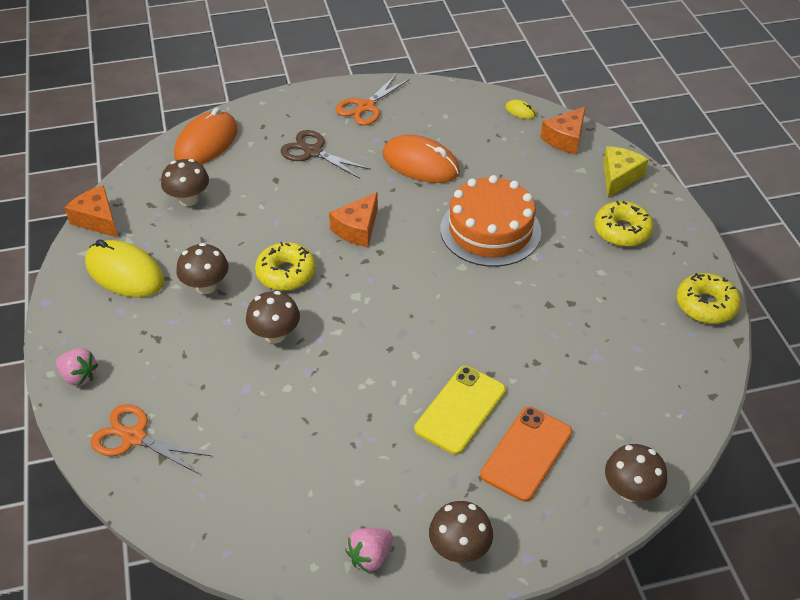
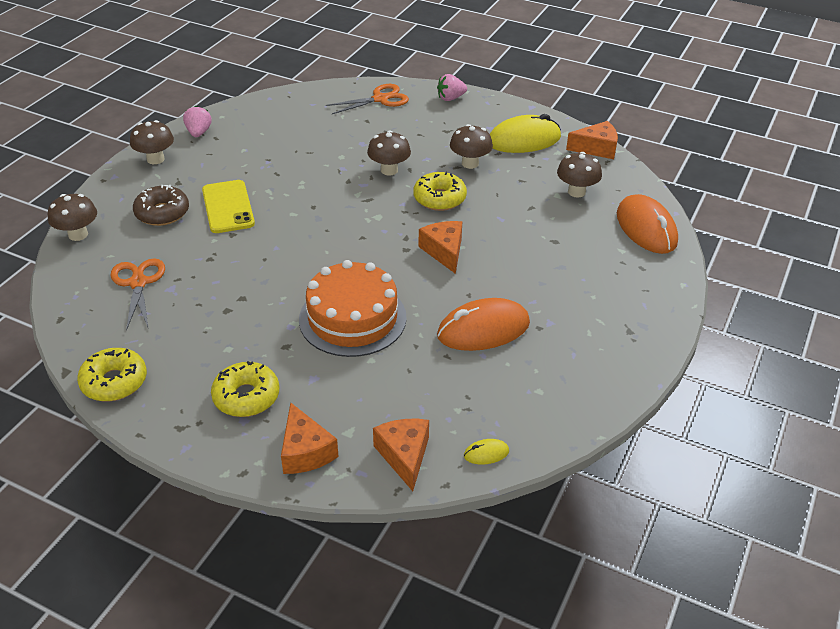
camera: 130 degrees right, 5 degrees down
brown scissors [280,130,371,179] -> none
orange scissors [336,74,410,125] -> orange scissors moved to [111,258,165,331]
orange phone [480,407,572,502] -> brown donut [133,185,189,226]
yellow cheese [603,146,649,198] -> orange cheese [281,402,339,474]

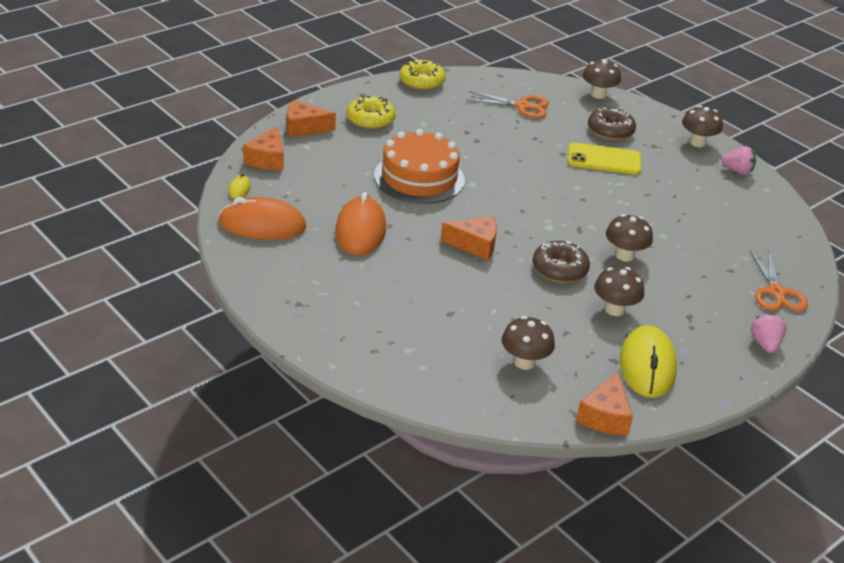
camera: 110 degrees right, 5 degrees down
orange cheese [373,419,429,491] -> orange cheese turned 90 degrees clockwise [243,126,284,170]
yellow donut [413,172,467,211] -> brown donut [533,241,590,283]
orange mouse [617,194,678,254] -> orange mouse moved to [218,197,306,240]

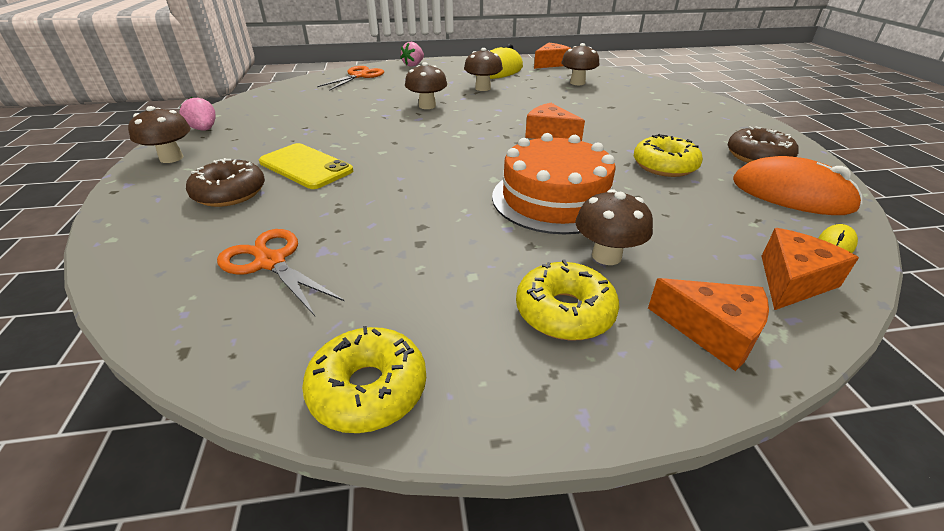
camera: 145 degrees left, 0 degrees up
orange mouse [335,192,386,255] -> yellow donut [634,134,703,177]
brown donut [533,241,590,283] -> brown donut moved to [727,126,799,163]
brown mushroom [583,59,621,99] -> brown mushroom moved to [575,189,653,265]

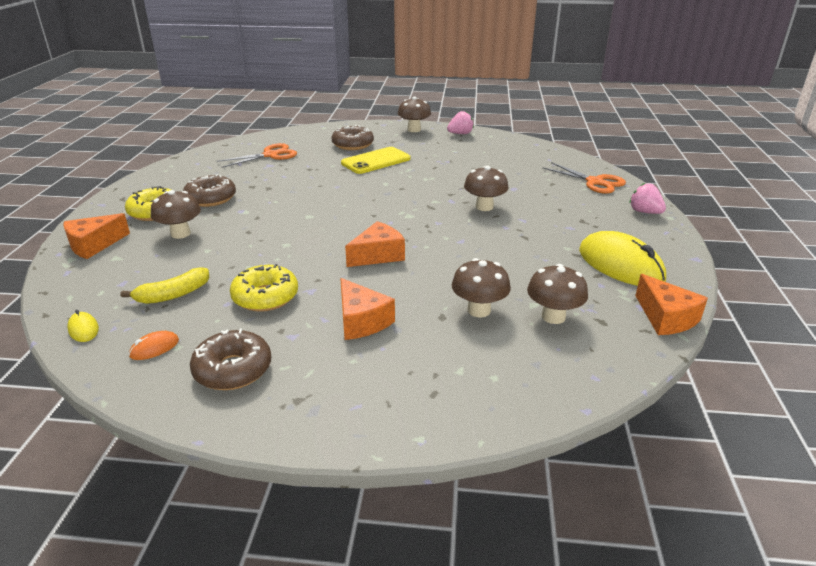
camera: 105 degrees right, 5 degrees down
yellow donut [302,326,426,433] -> none
brown mushroom [464,48,503,91] -> brown mushroom moved to [452,258,511,317]
orange cake [492,133,616,234] -> none
orange mouse [733,156,862,215] -> orange mouse [129,331,179,360], size x0.42
orange cheese [762,228,859,310] -> orange cheese moved to [340,278,395,340]
none -> yellow banana [121,267,210,304]
none -> brown donut [183,174,236,207]

